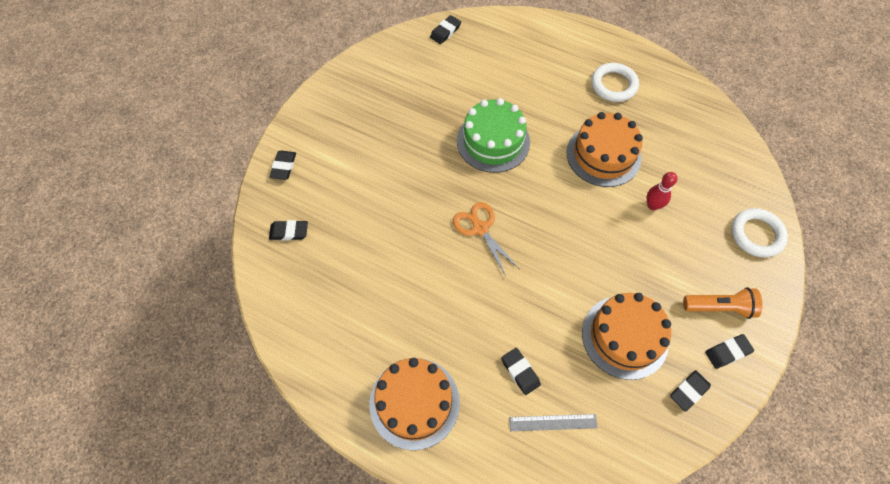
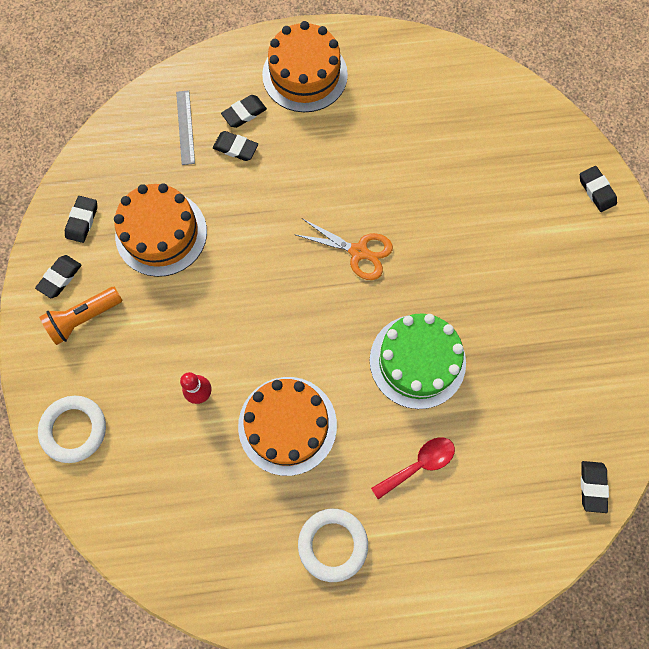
camera: 145 degrees right, 10 degrees up
black eraser [269,220,308,241] -> black eraser moved to [221,95,267,128]
grey ruler [509,414,598,431] -> grey ruler turned 60 degrees counterclockwise [176,90,195,165]
none -> red spoon [371,437,455,500]

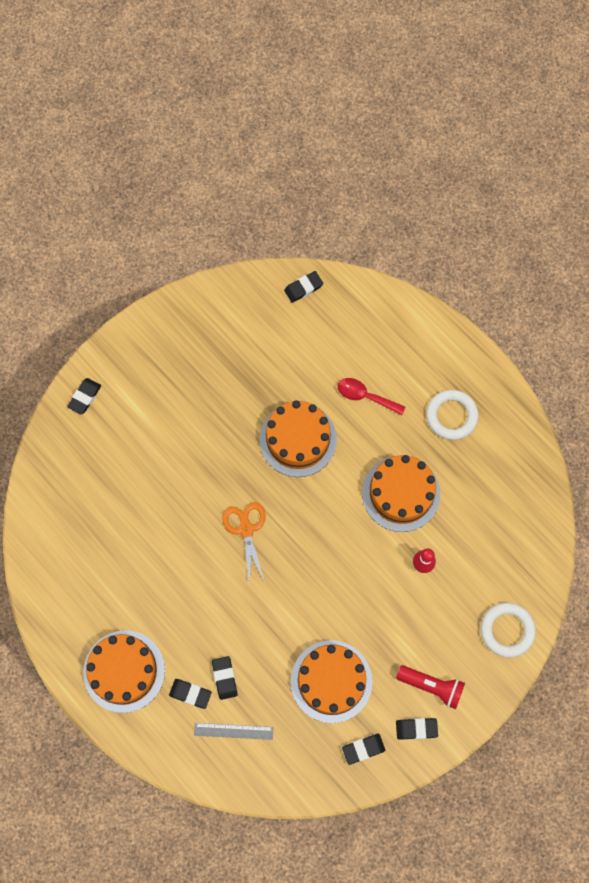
camera: 125 degrees left, 0 degrees up
orange flashlight [39,287,123,345] -> red flashlight [396,665,465,709]
grey ruler [176,90,195,165] -> grey ruler turned 45 degrees clockwise [194,723,273,740]
green cake [370,313,466,409] -> orange cake [259,400,337,477]

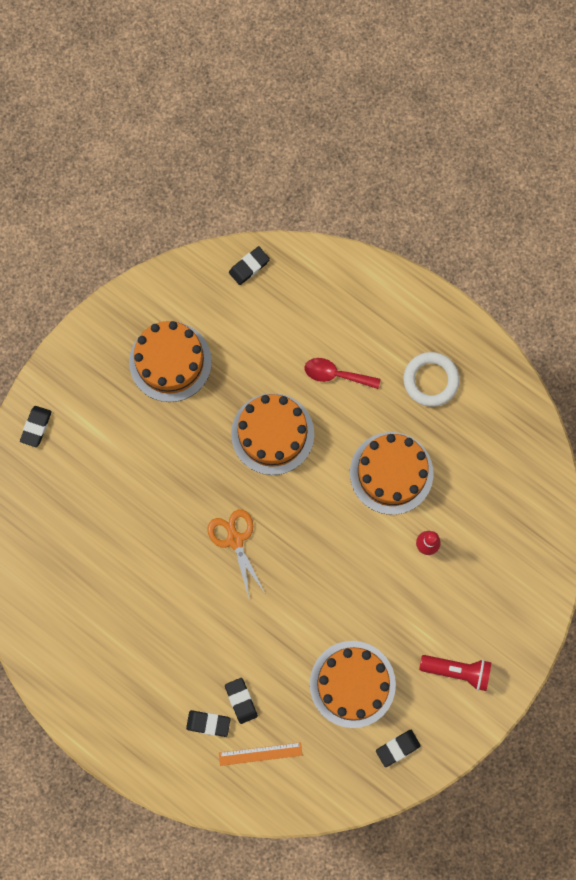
camera: 10 degrees left, 5 degrees up
orange cake [83,630,165,713] -> orange cake moved to [129,321,212,402]
grey ruler [194,723,273,740] -> orange ruler [219,742,302,766]
black eraser [396,718,438,740] -> none
white ring [481,603,536,658] -> none

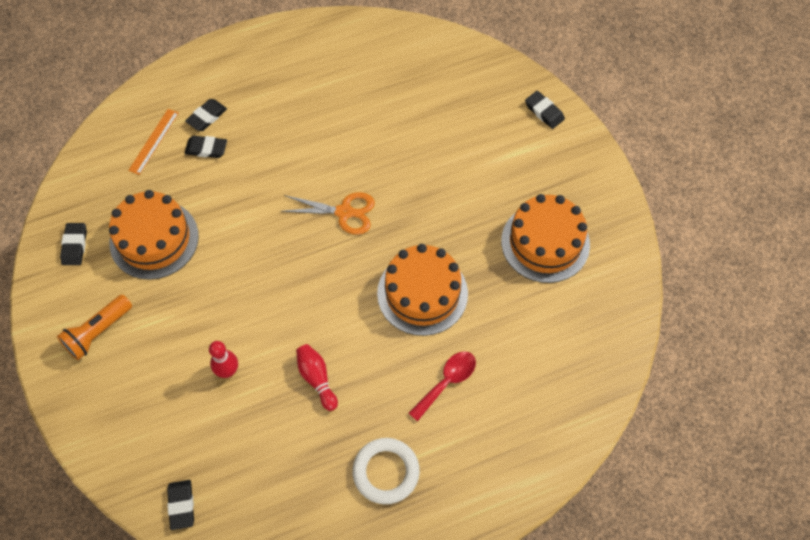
camera: 120 degrees right, 15 degrees down
black eraser [229,246,270,285] -> black eraser moved to [167,480,194,530]
orange cake [350,432,433,515] -> red bowling pin [296,344,338,411]
red flashlight [419,655,492,691] -> orange flashlight [57,294,132,360]

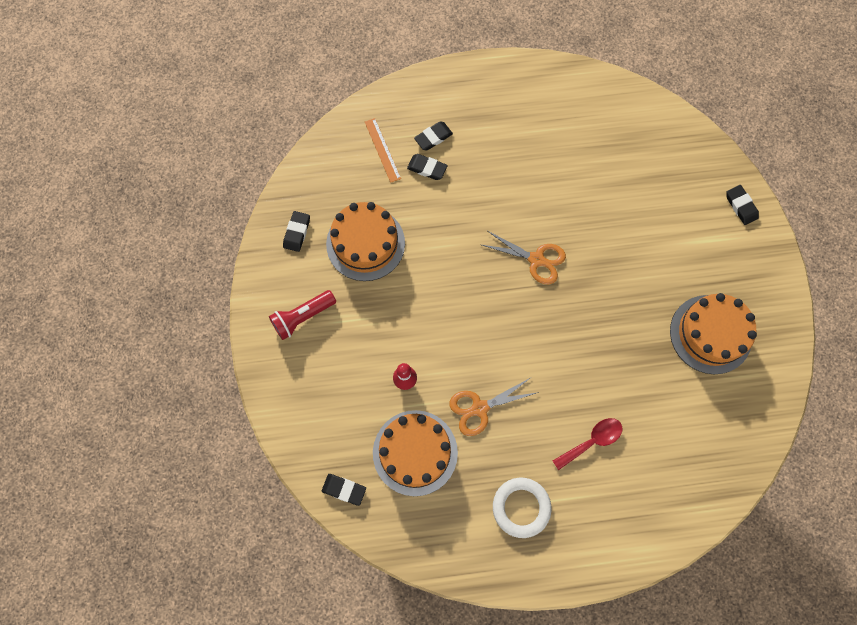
camera: 15 degrees right, 10 degrees up
orange flashlight [57,294,132,360] -> red flashlight [269,290,336,340]
orange ruler [128,109,179,175] -> orange ruler turned 60 degrees counterclockwise [365,118,401,183]
black eraser [167,480,194,530] -> black eraser turned 75 degrees counterclockwise [322,474,366,506]
red bowling pin [296,344,338,411] -> orange scissors [449,378,539,436]
orange cake [377,244,468,336] -> orange cake moved to [373,410,458,496]

